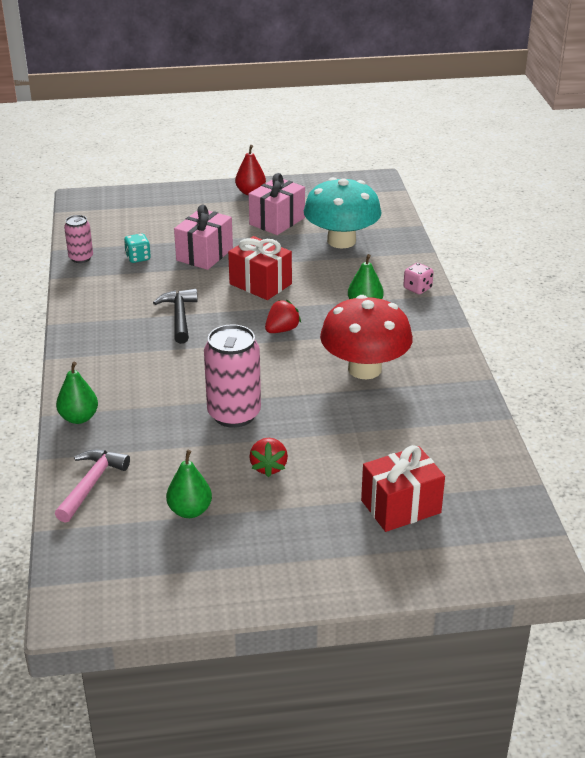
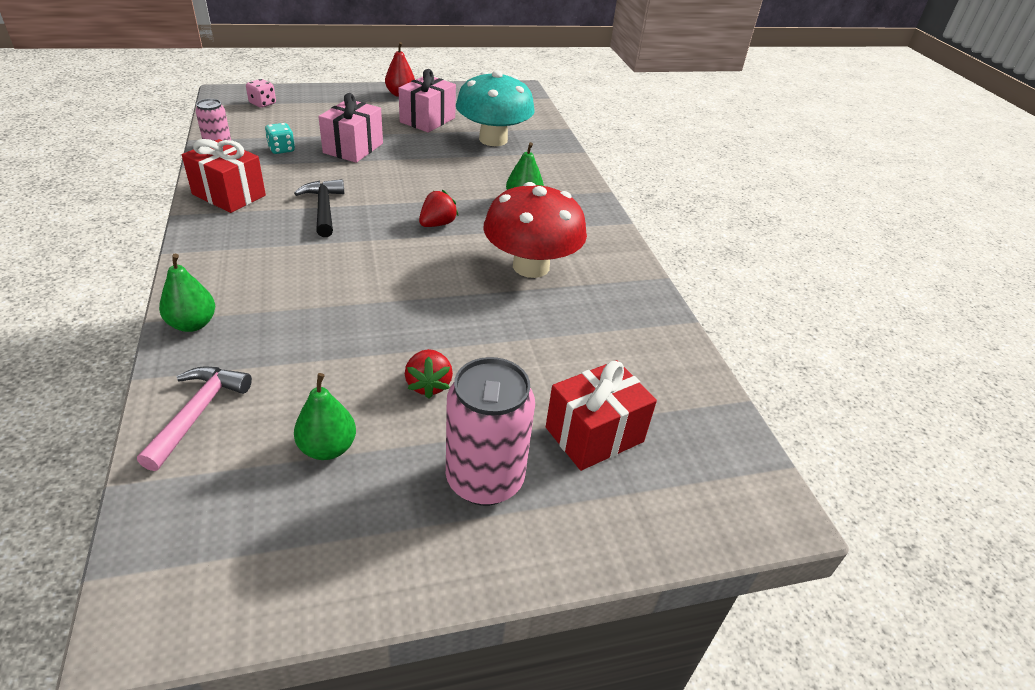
camera: 10 degrees left, 5 degrees up
pink can [204,324,261,428] -> pink can moved to [446,357,535,506]
red gift [228,236,292,300] -> red gift moved to [182,139,266,213]
pink dice [403,263,434,294] -> pink dice moved to [246,79,276,108]

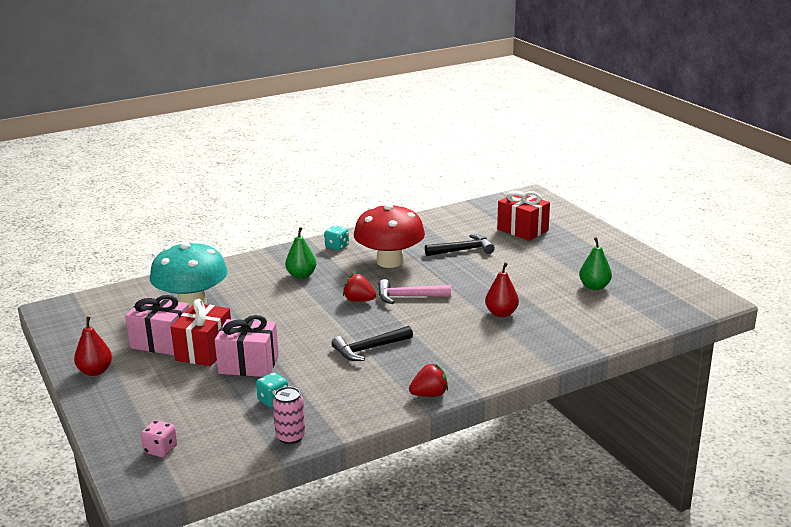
camera: 100 degrees left, 15 degrees down
pink hammer [137,366,252,471] -> pink hammer moved to [378,279,451,304]
green pear [159,254,215,332] -> none
red gift [182,139,266,213] -> red gift moved to [171,299,231,366]
red strawberry [405,349,453,399] -> red strawberry moved to [409,363,448,397]
pink can [446,357,535,506] -> none
none -> turquoise dice [324,225,349,250]
none -> black hammer [425,234,495,256]
none -> red pear [485,262,519,317]

